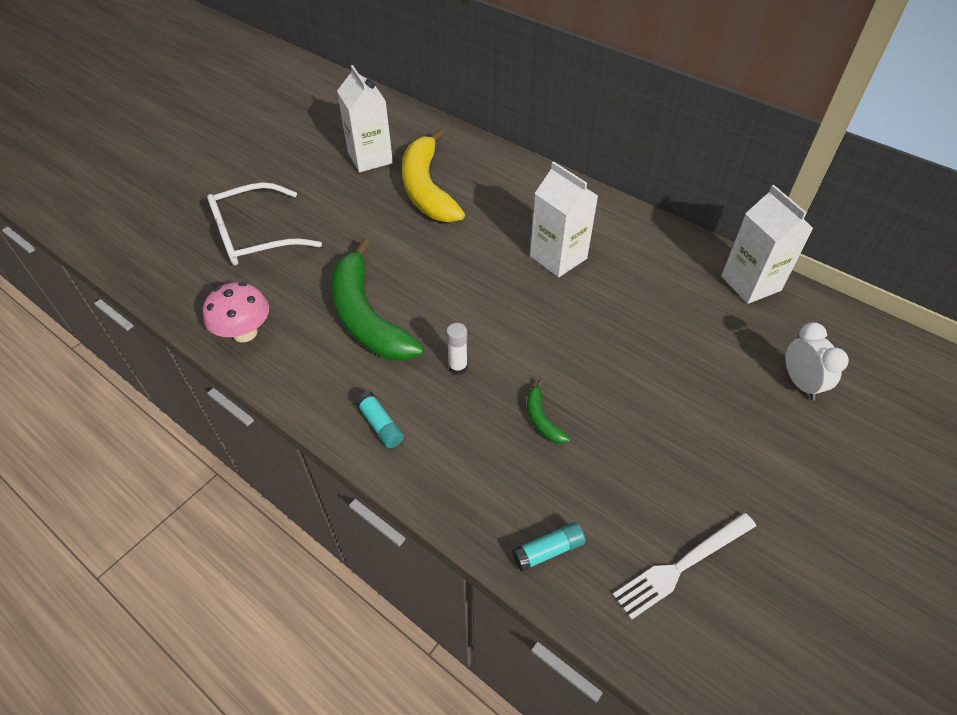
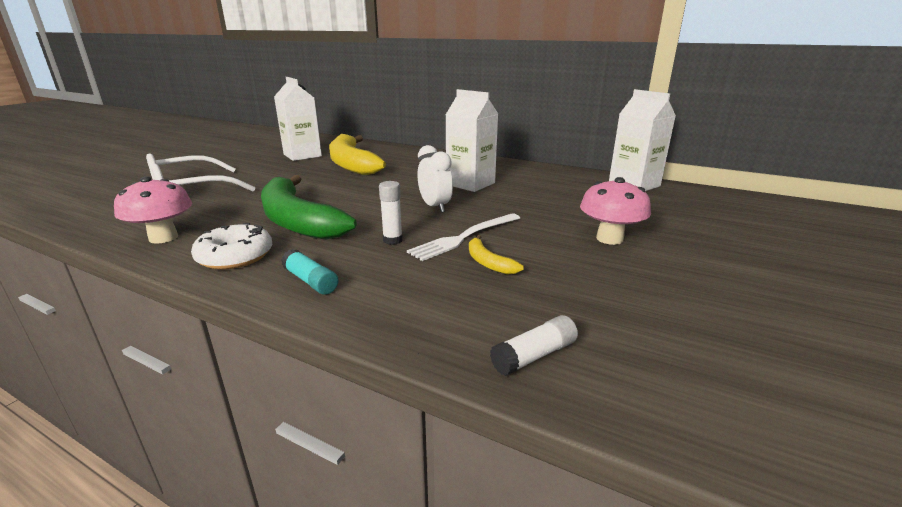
camera: 10 degrees left, 25 degrees down
turquoise glue stick [512,522,586,572] -> white glue stick [490,315,578,376]
green banana [527,379,570,444] -> yellow banana [469,235,524,275]
white fork [613,513,756,620] -> white fork moved to [407,214,520,261]
white clock [785,322,849,400] -> white clock moved to [417,145,453,213]
none -> white donut [191,223,272,270]
none -> pink mushroom [580,177,651,245]

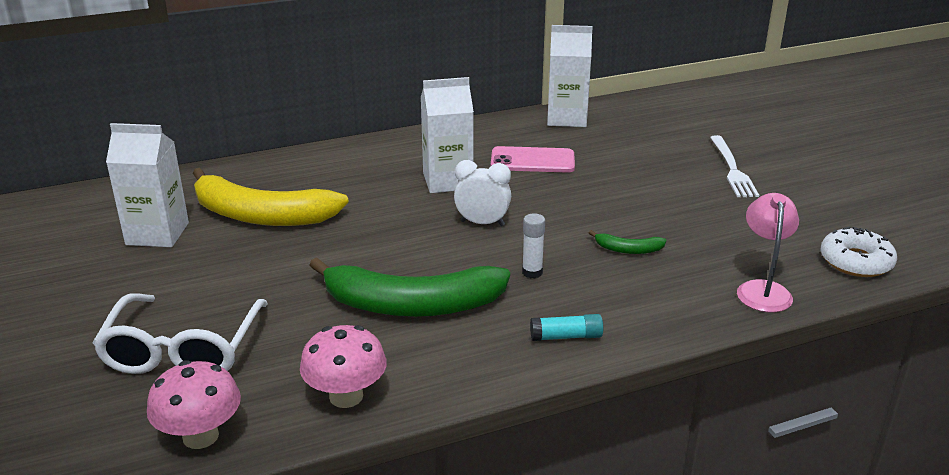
camera: 50 degrees left, 5 degrees up
white donut [191,223,272,270] -> white donut moved to [821,226,897,277]
white fork [407,214,520,261] -> white fork moved to [710,135,759,197]
yellow banana [469,235,524,275] -> green banana [589,230,666,254]
white glue stick [490,315,578,376] -> pink lamp [737,193,799,312]
pink mushroom [580,177,651,245] -> pink mushroom moved to [147,360,241,449]
none -> pink phone [491,146,575,173]

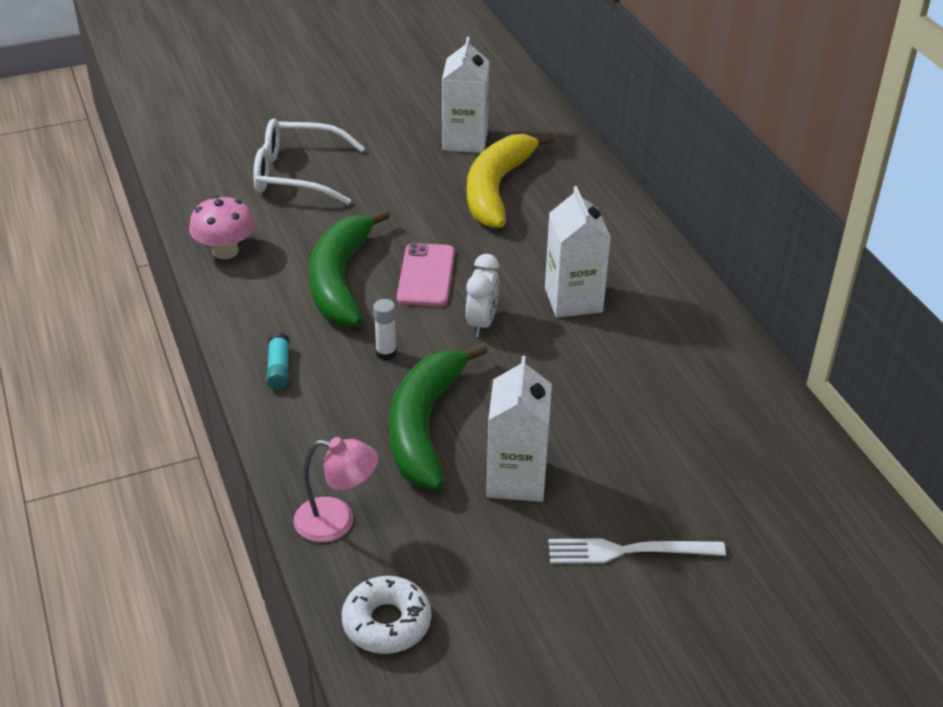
camera: 90 degrees right, 10 degrees up
pink mushroom [147,360,241,449] -> none
pink phone [491,146,575,173] -> pink phone moved to [397,243,455,307]
white carton [547,25,593,127] -> white carton moved to [486,356,552,502]
green banana [589,230,666,254] -> green banana [389,342,488,490], size x2.43

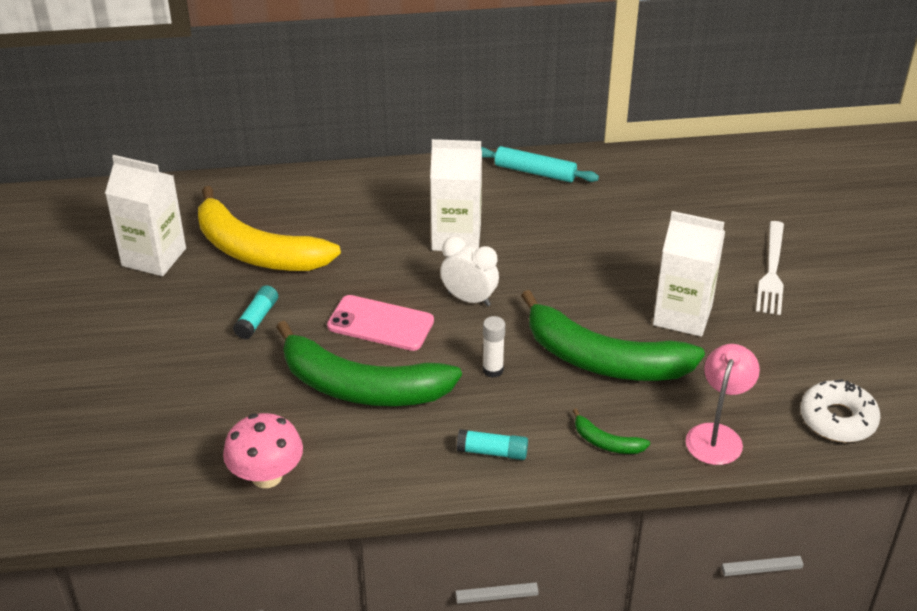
camera: 75 degrees left, 0 degrees up
white glasses [253,118,365,205] -> none
none -> turquoise glue stick [233,285,278,340]
none -> turquoise rolling pin [481,146,599,182]
none -> green banana [573,408,650,454]

